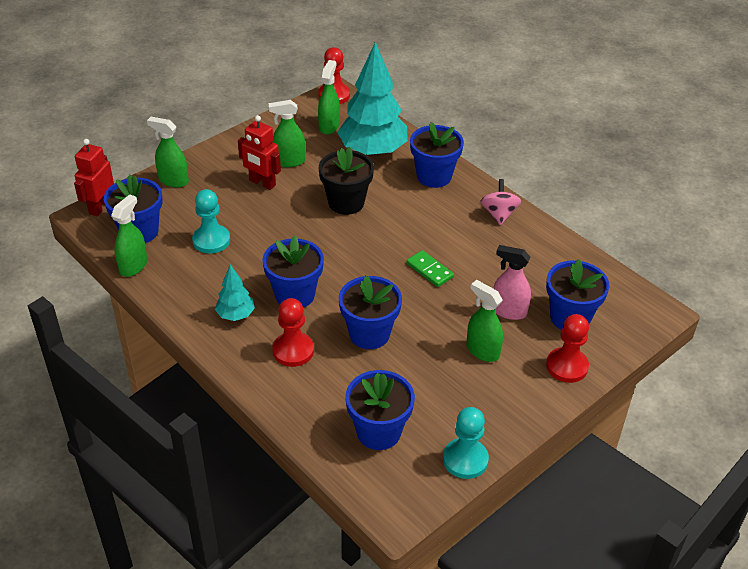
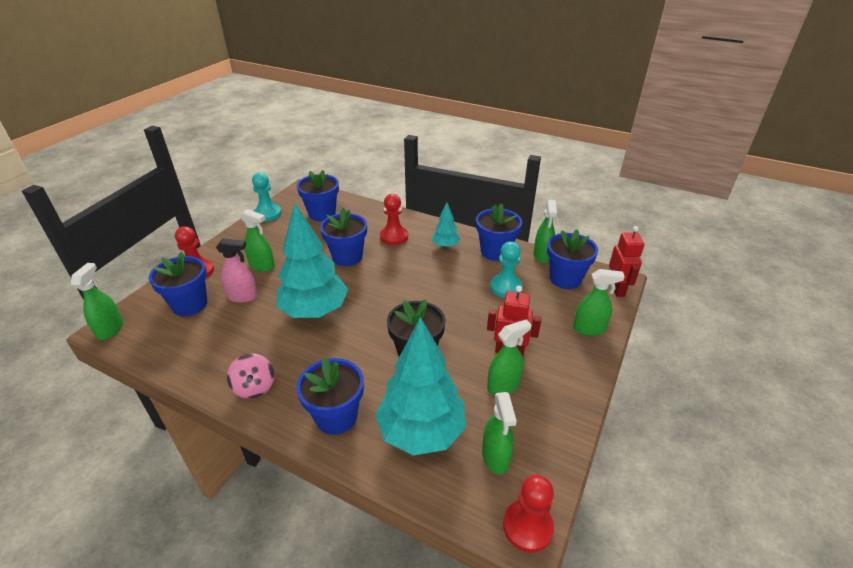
camera: 160 degrees right, 5 degrees down
blue flower pot [262,235,324,308] -> blue flower pot moved to [476,203,522,261]
green domino [406,250,454,287] -> turquoise tree [276,202,348,318]
none -> green spray bottle [71,263,123,340]

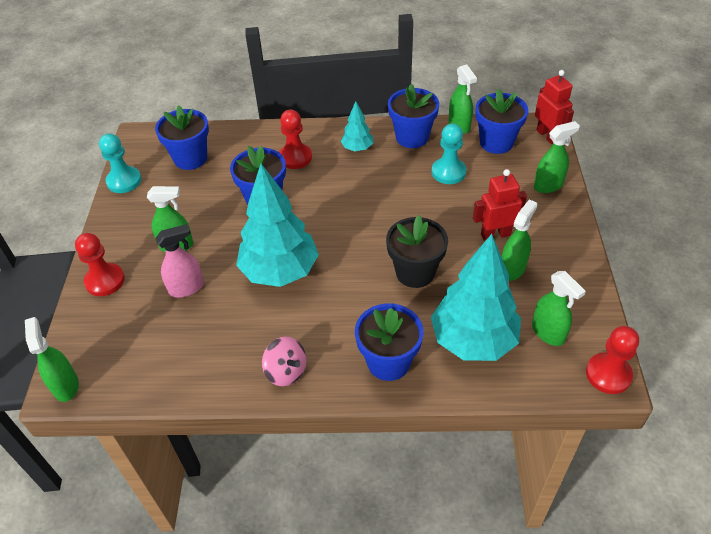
camera: 25 degrees left, 10 degrees up
blue flower pot [149,252,207,316] -> none

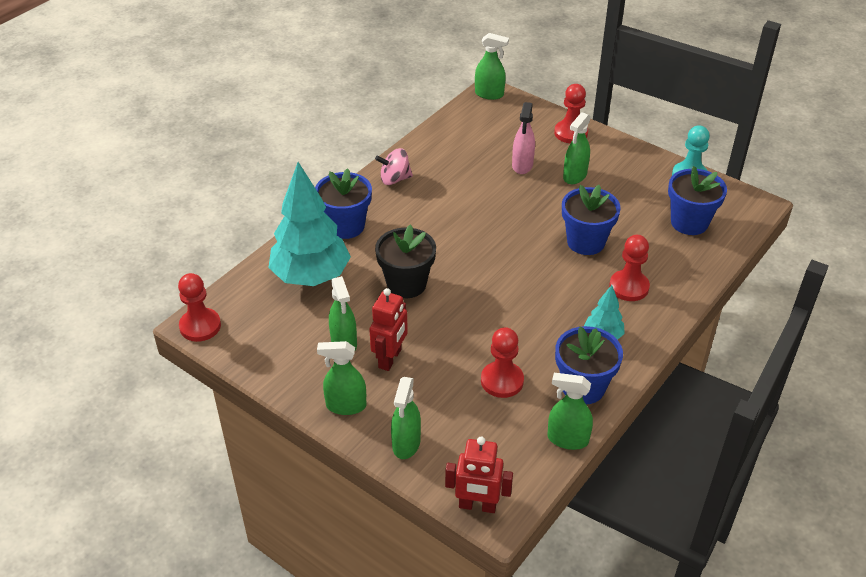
camera: 125 degrees right, 5 degrees down
turquoise tree [236,164,319,287] -> none
turquoise pawn [432,124,466,184] -> red pawn [481,327,524,398]
blue flower pot [475,89,528,154] -> none
green spray bottle [532,271,586,346] -> green spray bottle moved to [317,341,366,415]

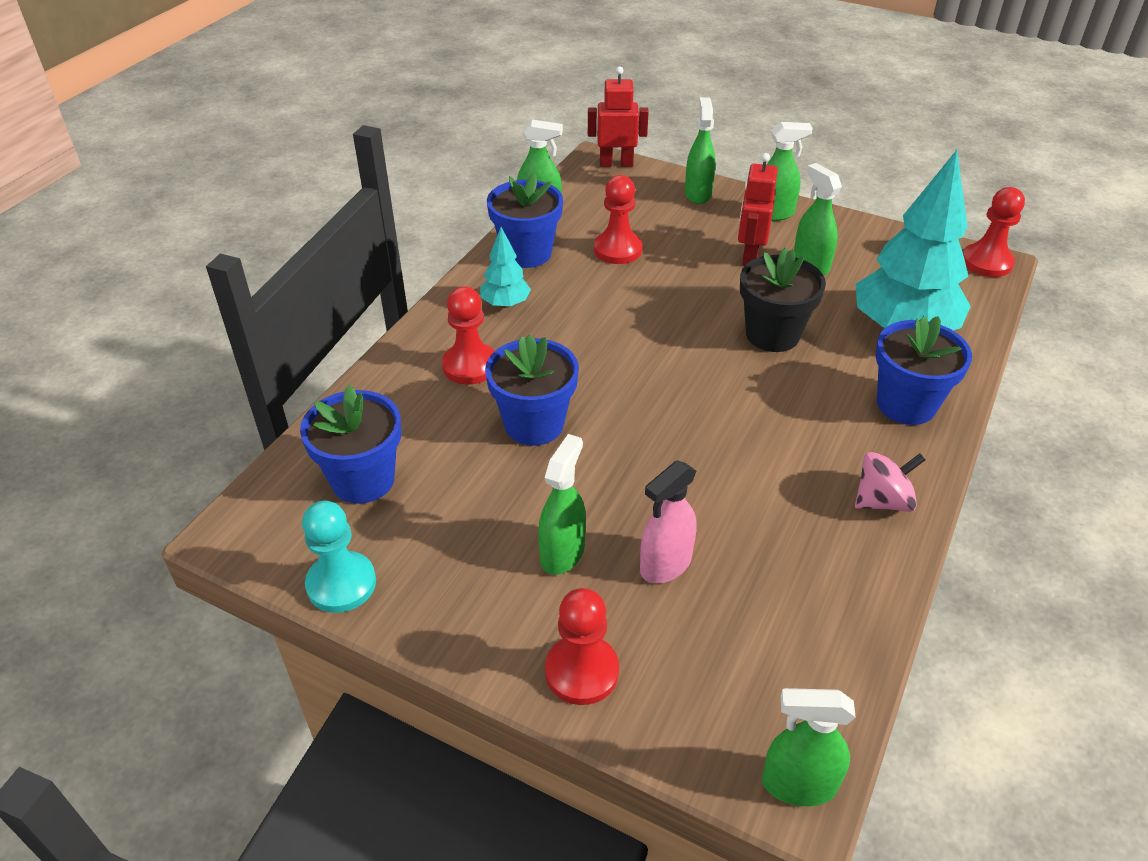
camera: 170 degrees right, 0 degrees up
pink spray bottle [512,102,535,174] -> pink spray bottle turned 135 degrees counterclockwise [640,460,697,584]

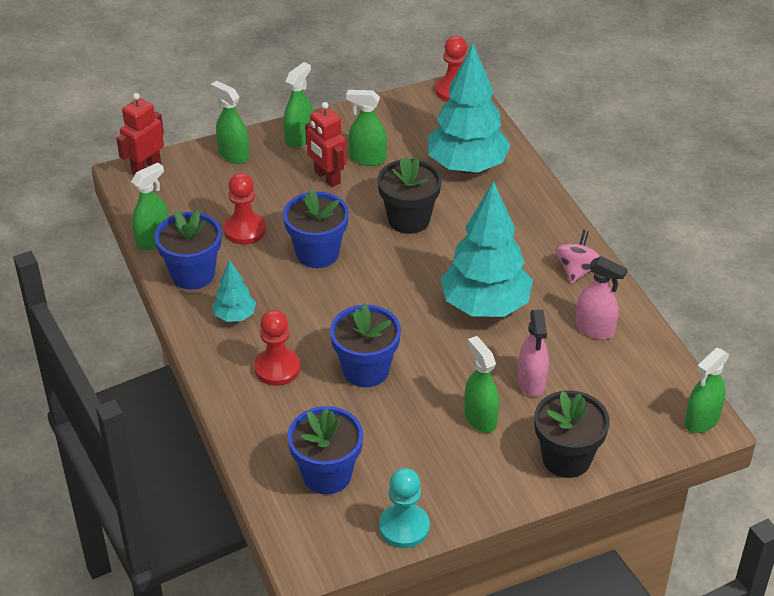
camera: 50 degrees left, 0 degrees up
red pawn [545,588,619,705] -> black flower pot [534,390,610,478]
blue flower pot [875,316,972,425] -> blue flower pot moved to [283,189,349,268]
none -> turquoise tree [440,181,533,317]
none -> pink spray bottle [575,256,627,340]

